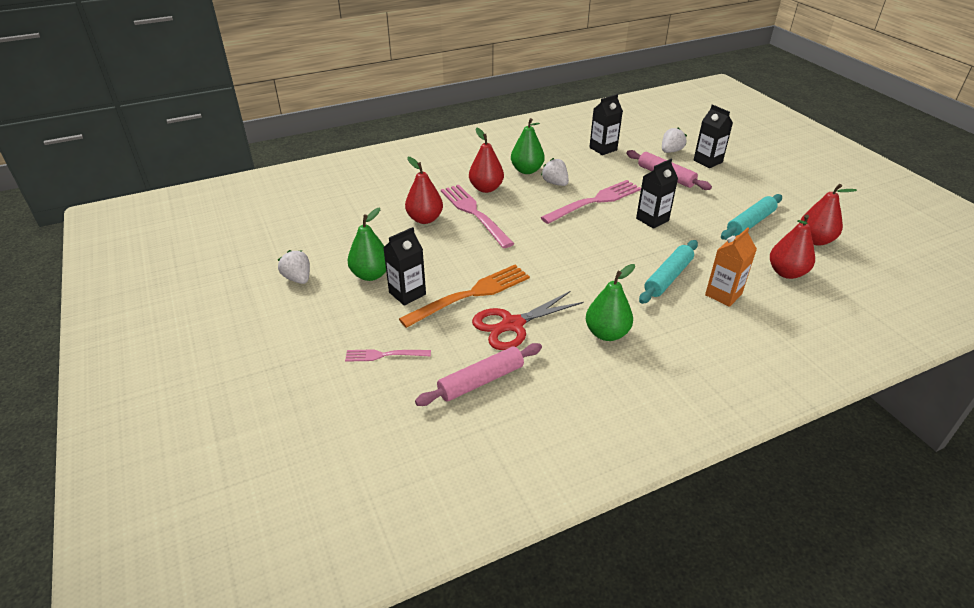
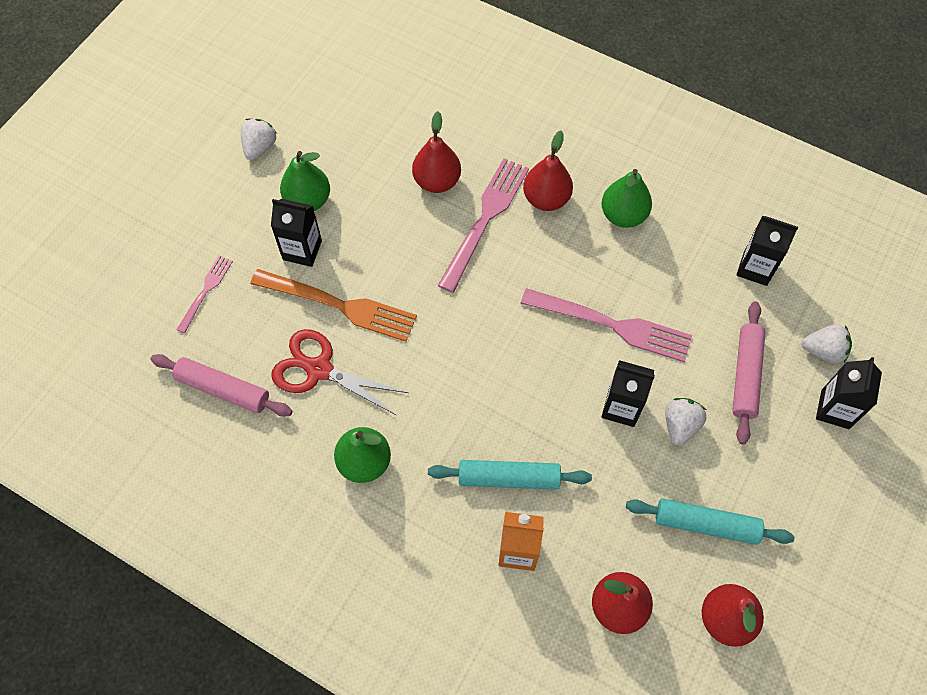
camera: 55 degrees right, 25 degrees up
pink fork [345,349,431,362] -> pink fork turned 60 degrees clockwise [177,256,233,333]
white strawberry [541,158,569,186] -> white strawberry moved to [665,398,706,446]

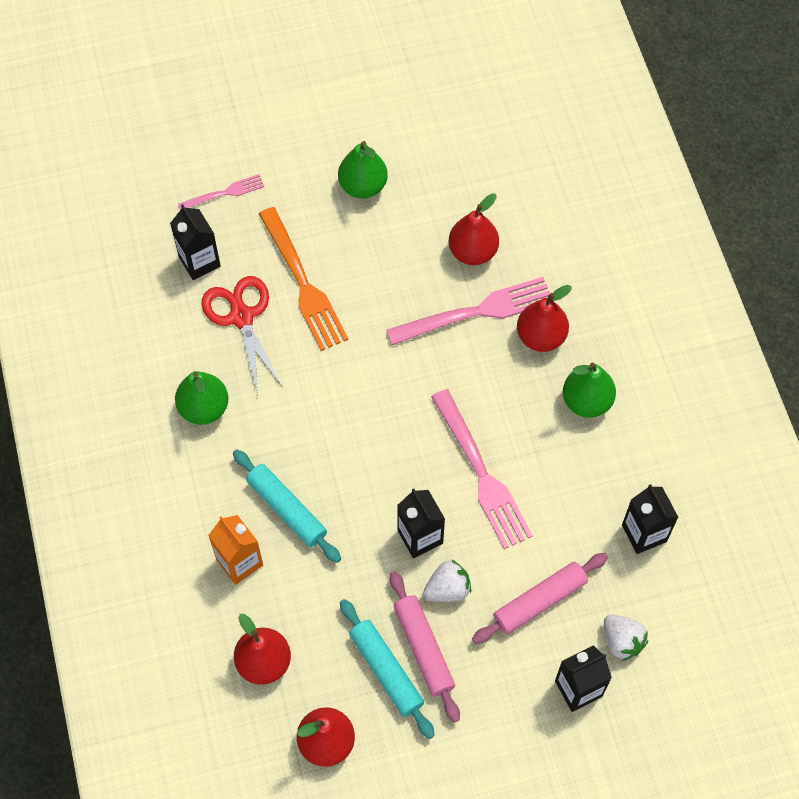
camera: 45 degrees right, 0 degrees up
pink rolling pin [150,354,292,417] -> pink rolling pin moved to [390,571,460,722]
white strawberry [241,118,277,160] -> none
black carton [271,199,322,267] -> black carton moved to [170,204,221,280]

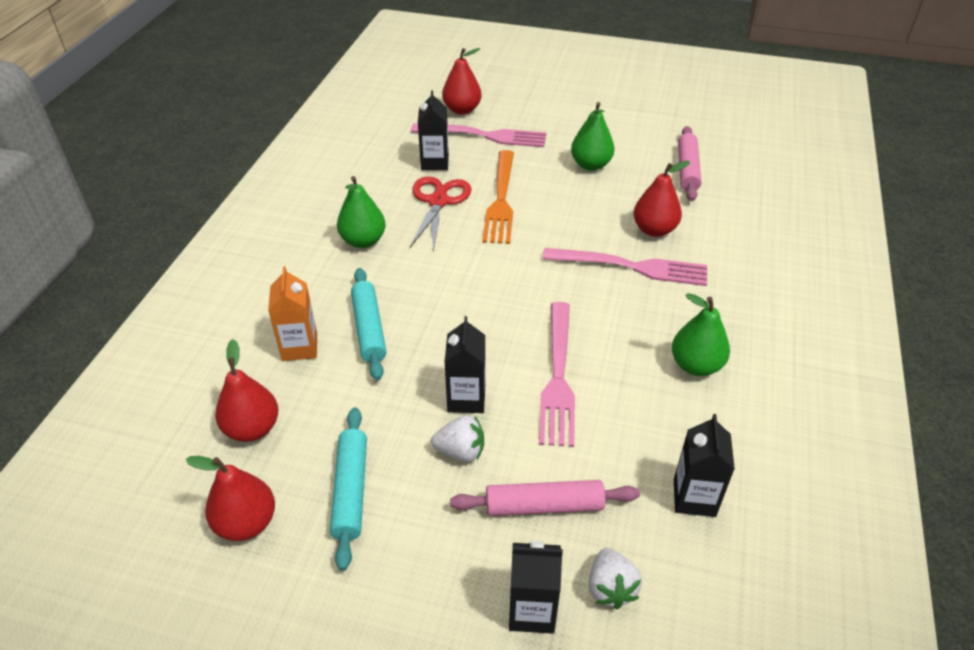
camera: 30 degrees right, 20 degrees down
pink fork [178,174,265,210] -> pink fork [411,124,547,147], size x1.88
pink rolling pin [390,571,460,722] -> pink rolling pin moved to [678,126,702,201]
red pear [517,285,572,352] -> red pear moved to [442,48,481,115]

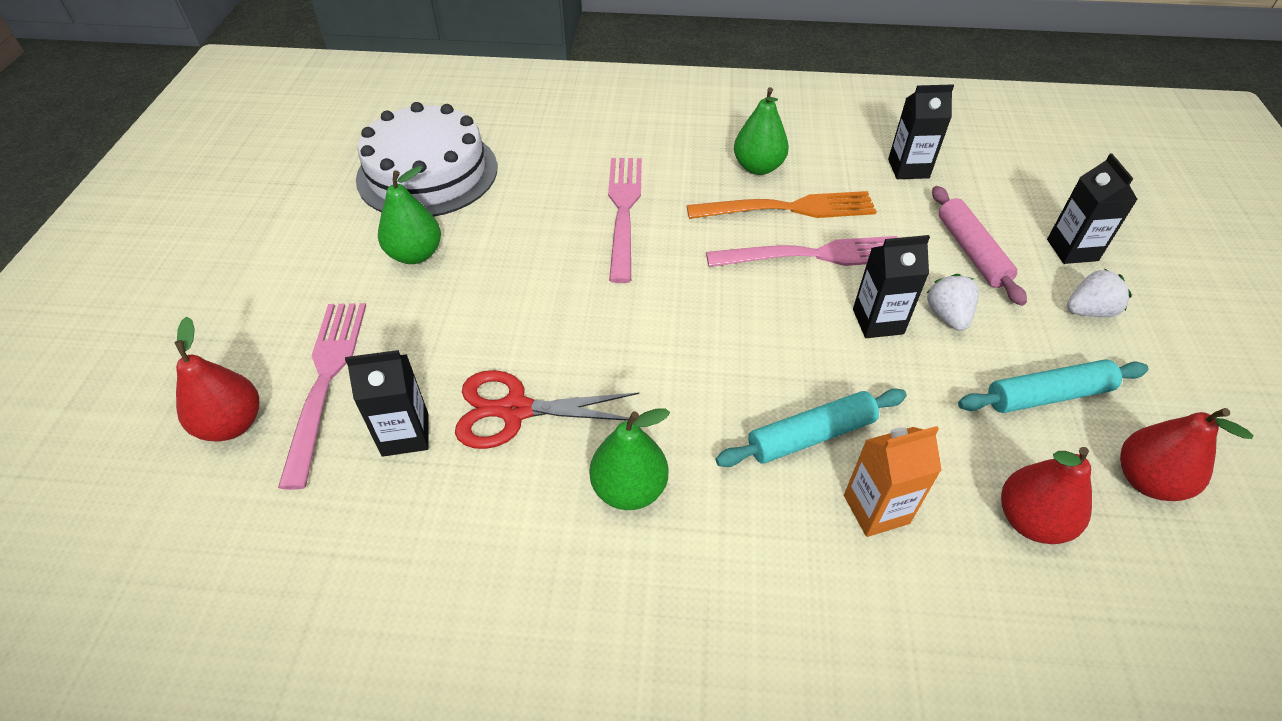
camera: 100 degrees left, 5 degrees up
orange fork [482,150,514,244] -> orange fork moved to [687,191,877,219]
white strawberry [588,548,642,609] -> white strawberry moved to [1067,269,1132,317]
red pear [633,160,690,237] -> none
pink rolling pin [678,126,702,201] -> white cake [356,102,497,216]

